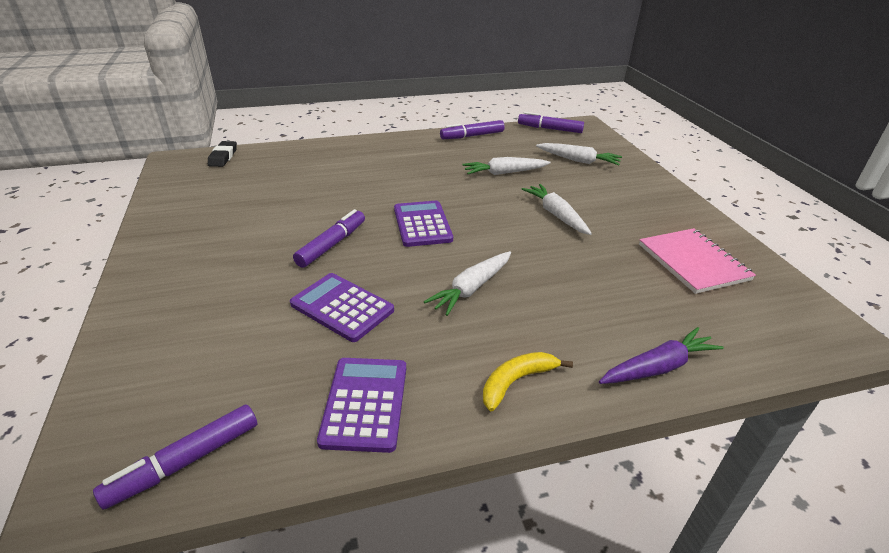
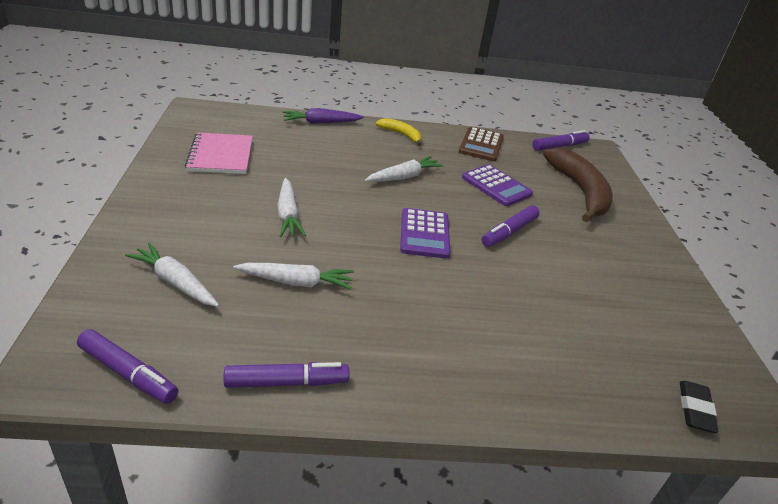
camera: 170 degrees left, 0 degrees up
purple calculator [317,358,406,453] -> brown calculator [459,127,504,161]
yellow banana [483,352,573,411] -> yellow banana turned 120 degrees counterclockwise [375,118,422,146]
none -> brown banana [543,147,613,222]

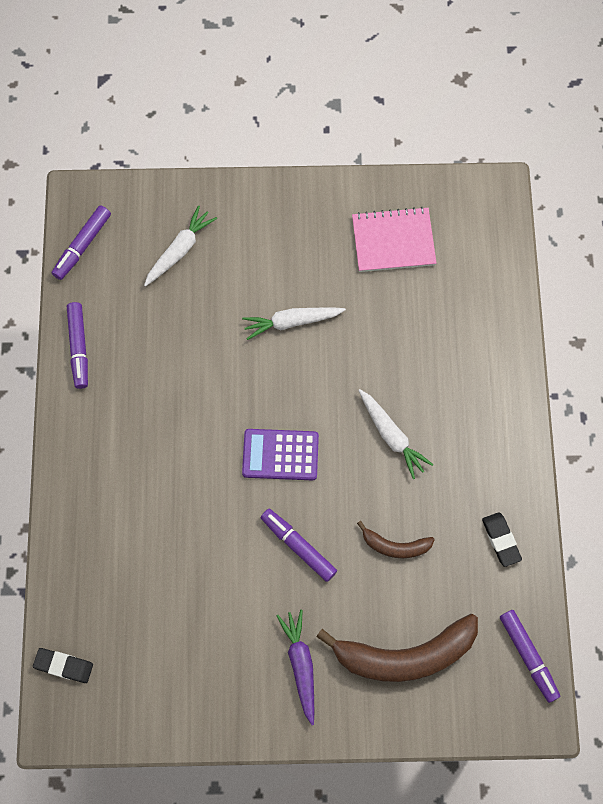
camera: 95 degrees right, 35 degrees up
white carrot [233,263,354,289] -> none
purple carrot [283,108,364,124] -> purple carrot moved to [276,610,314,725]
yellow banana [375,118,422,146] -> none
brown calculator [459,127,504,161] -> black eraser [482,512,522,567]
purple calculator [462,164,533,206] -> brown banana [357,521,435,558]

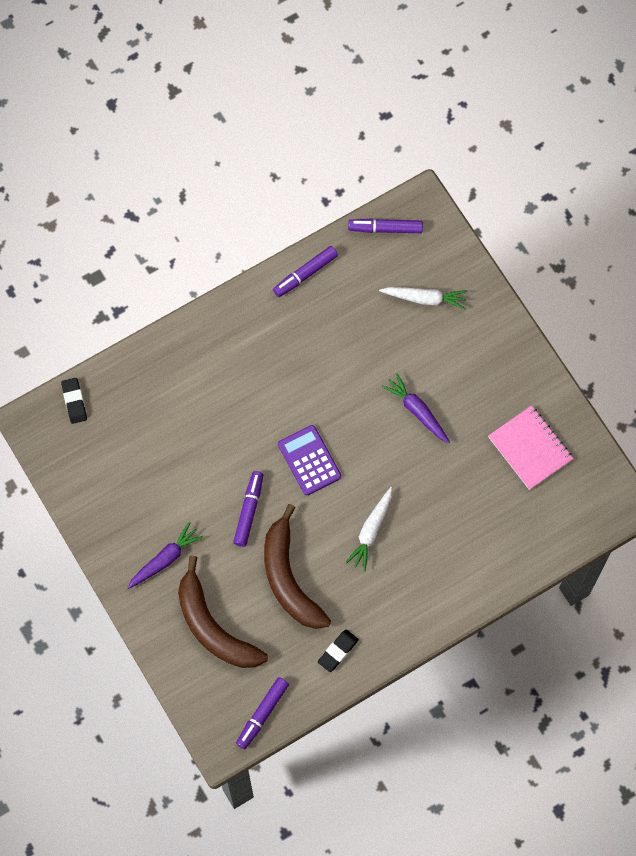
camera: 60 degrees right, 0 degrees up
white carrot [242,308,346,340] -> purple carrot [382,373,450,443]
brown banana [357,521,435,558] -> brown banana [264,504,331,629], size x2.00

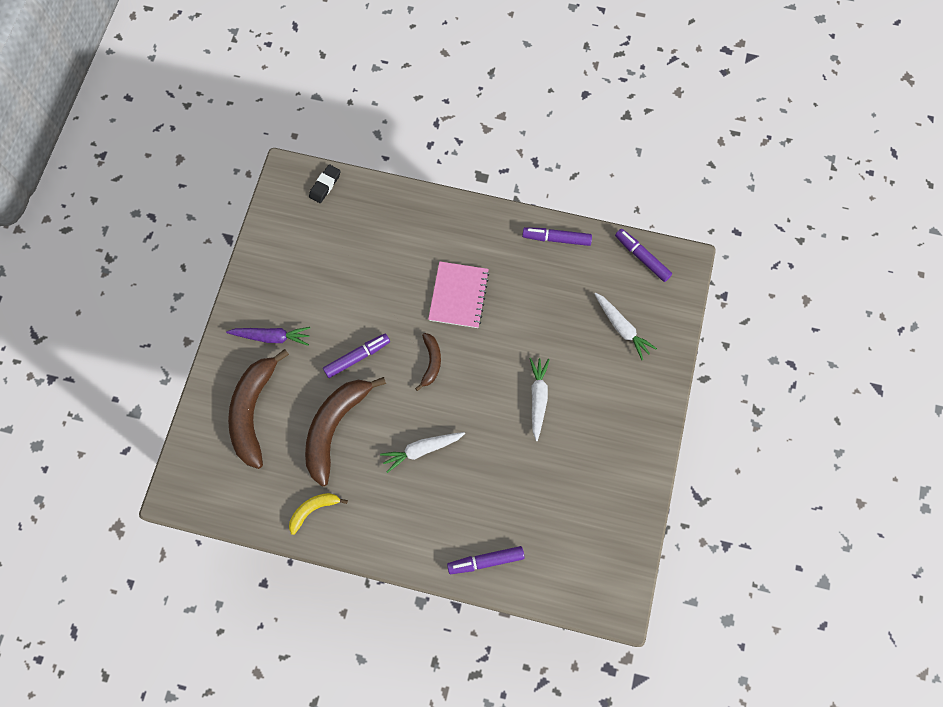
camera: 45 degrees right, 0 degrees up
purple marker [236,677,289,749] -> purple marker moved to [447,546,525,574]
purple calculator [278,425,341,495] -> brown banana [415,333,441,391]
black eraser [318,629,359,672] -> yellow banana [289,493,348,535]
purple carrot [382,373,450,443] -> white carrot [529,358,550,441]
pink notebook [488,405,574,490] -> pink notebook moved to [428,261,490,328]

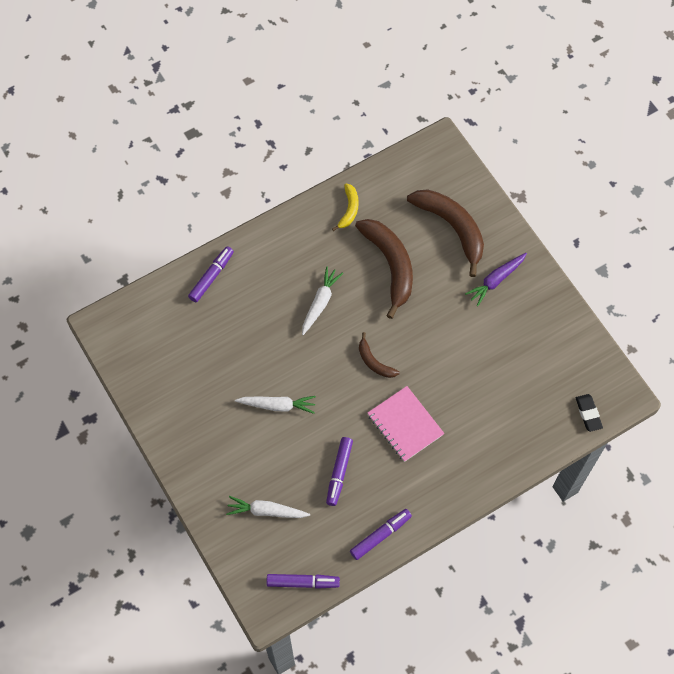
camera: 135 degrees right, 5 degrees down
purple marker [323,334,390,378] -> purple marker moved to [326,437,353,506]
white carrot [529,358,550,441] -> white carrot turned 45 degrees counterclockwise [235,396,316,414]

